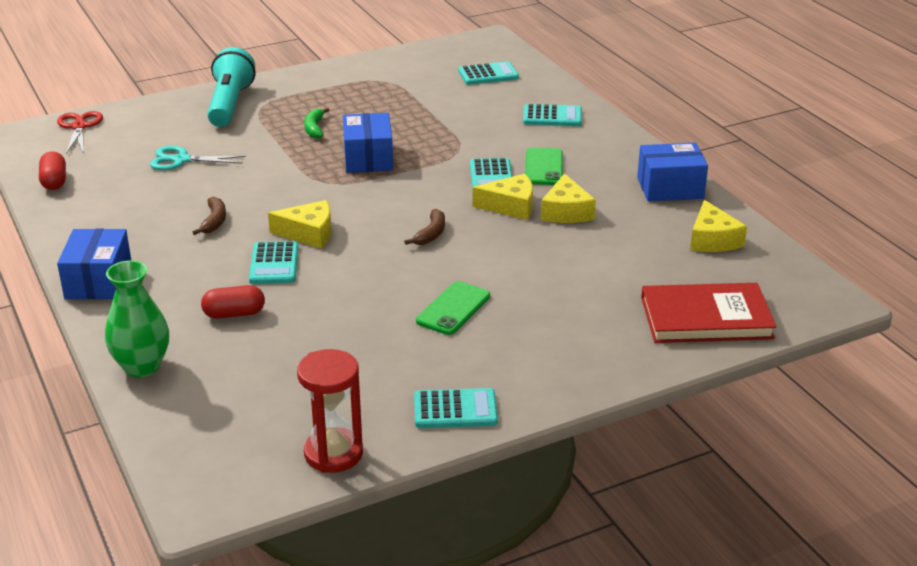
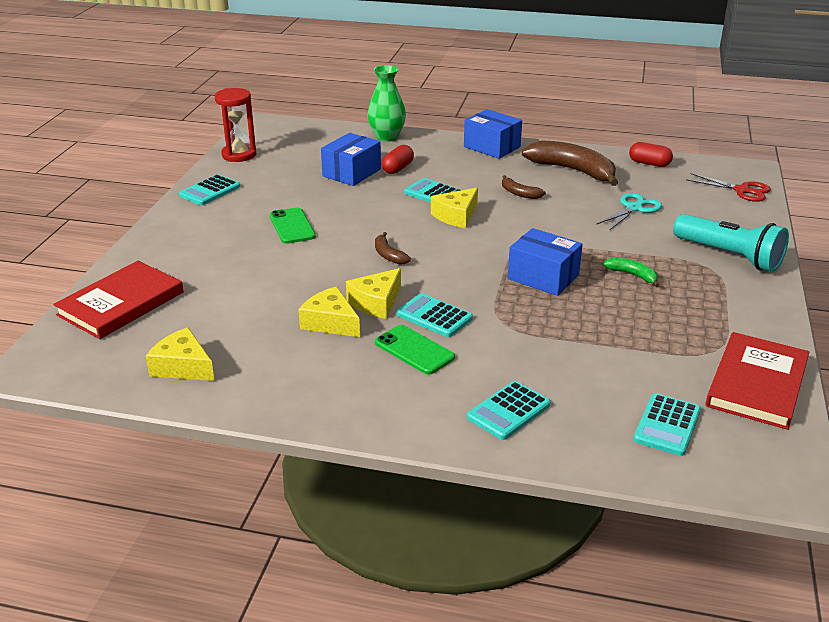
camera: 130 degrees right, 0 degrees up
blue box [637,143,708,202] -> blue box moved to [321,133,381,186]
none -> brown banana [522,140,618,186]
none -> red book [706,332,809,430]

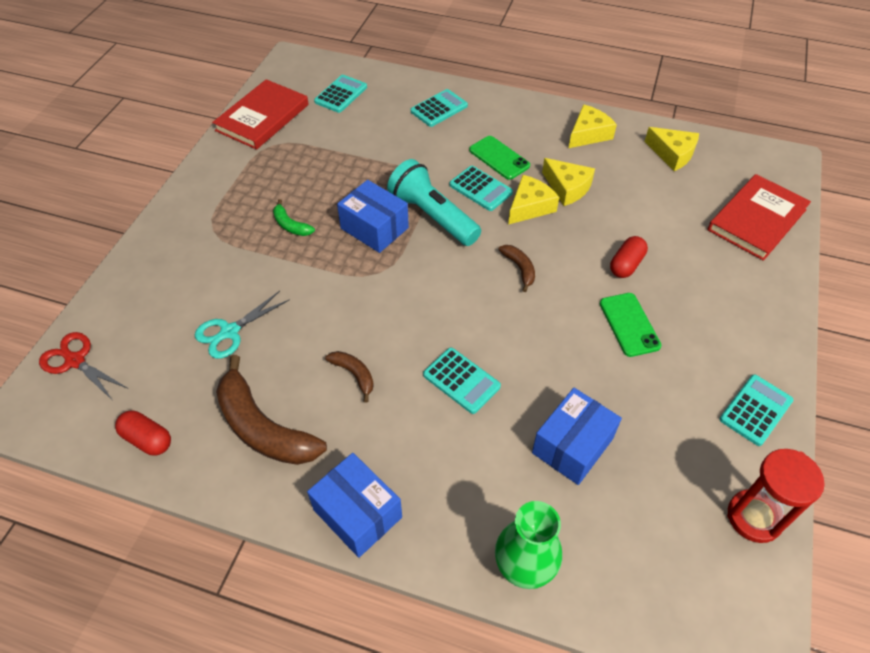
camera: 175 degrees left, 20 degrees up
red capsule [382,145,414,174] -> red capsule moved to [610,236,648,278]
yellow cheese [431,188,478,228] -> yellow cheese moved to [569,105,617,148]
turquoise flashlight [673,214,789,272] -> turquoise flashlight moved to [387,159,481,246]

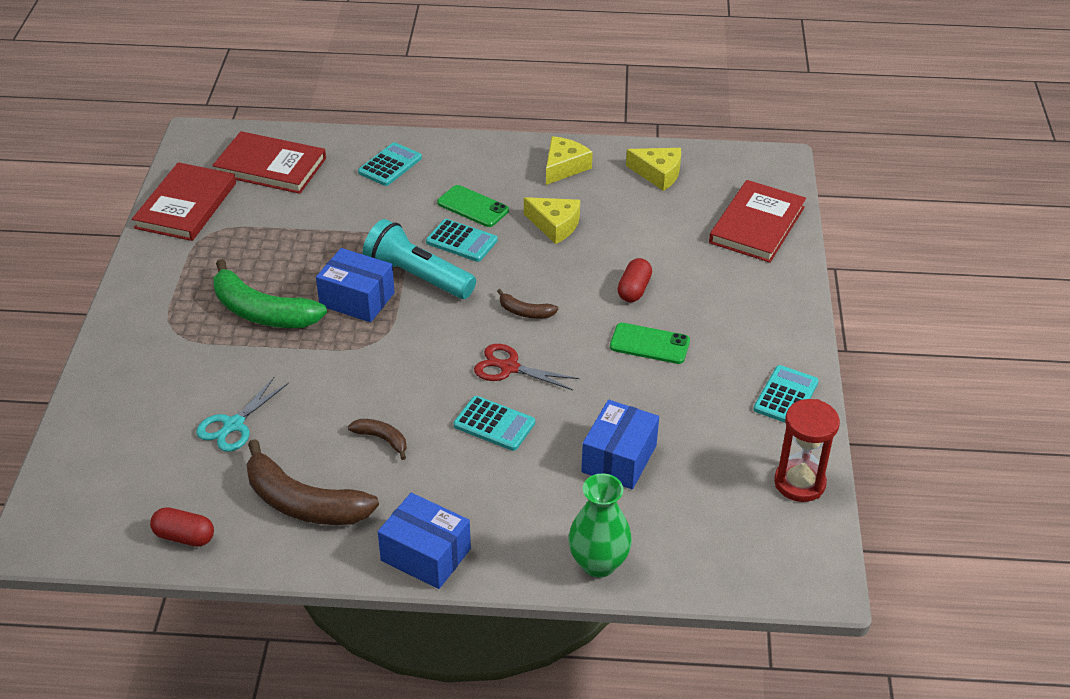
camera: 15 degrees left, 10 degrees down
red scissors [39,332,127,400] -> red scissors moved to [474,344,579,390]
green banana [273,199,315,236] -> green banana [213,259,327,328], size x2.09
turquoise calculator [314,75,367,113] -> red book [212,131,326,194]
brown banana [498,245,535,292] -> brown banana turned 150 degrees clockwise [497,289,558,318]
yellow cheese [508,175,559,225] -> none
green phone [600,293,661,357] -> green phone turned 45 degrees counterclockwise [610,323,690,364]

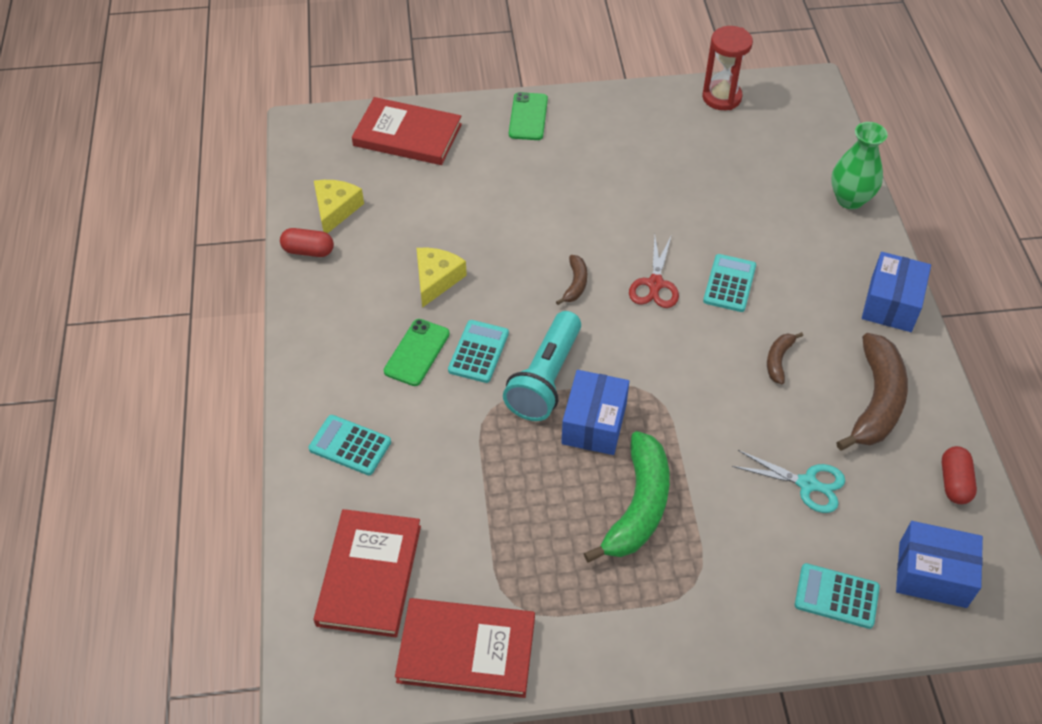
camera: 100 degrees left, 10 degrees up
yellow cheese [546,136,593,185] -> none
blue box [581,400,659,490] -> blue box moved to [896,521,983,608]
green phone [610,323,690,364] -> green phone moved to [509,92,548,140]
red capsule [617,258,652,302] -> red capsule moved to [280,228,334,257]
turquoise calculator [753,365,819,423] -> turquoise calculator moved to [795,563,880,629]

